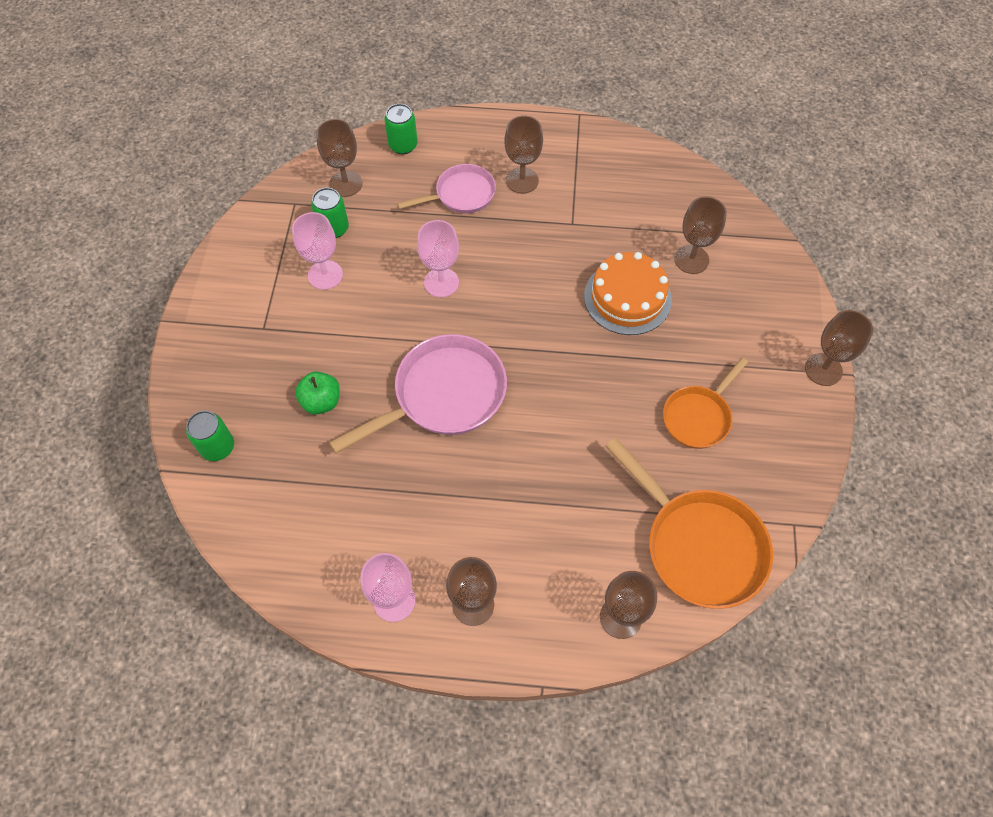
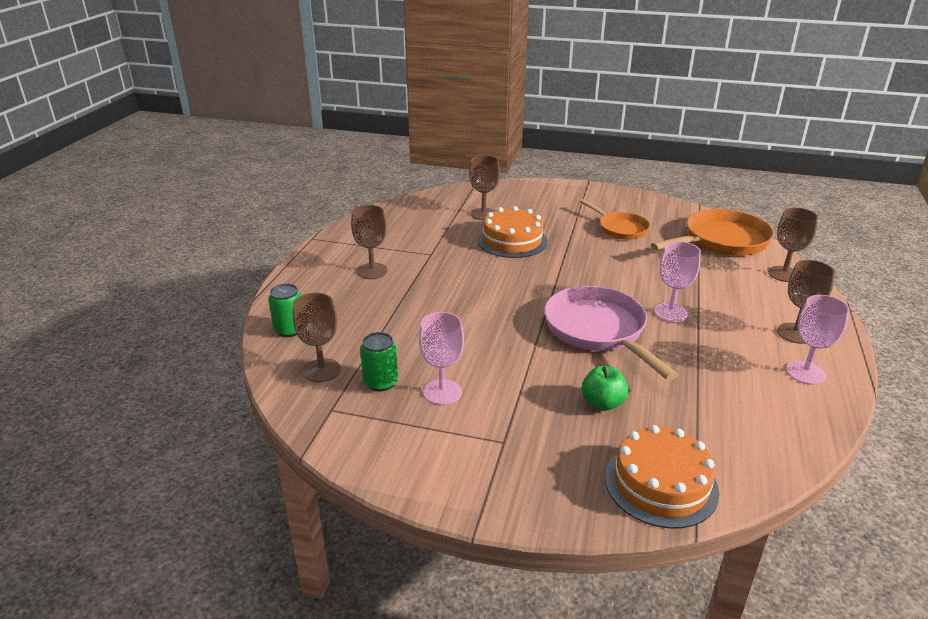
camera: 80 degrees left, 30 degrees down
green can [186,411,234,461] -> orange cake [605,425,719,529]
pink pan [397,164,496,213] -> none
pink goblet [417,220,459,297] -> pink goblet moved to [654,241,701,322]
brown goblet [805,310,873,386] -> none

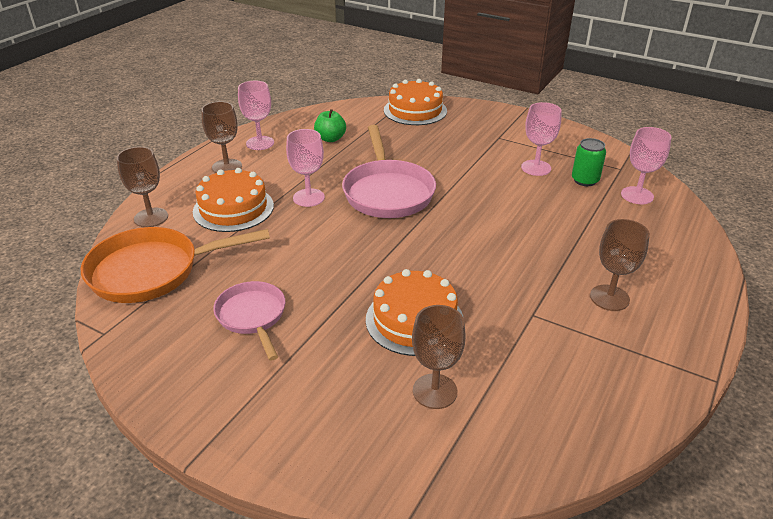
camera: 165 degrees left, 5 degrees up
green can [268,283,301,337] -> none
brown goblet [293,293,341,382] -> pink goblet [621,127,671,204]
orange pan [580,199,650,240] -> pink pan [213,281,286,360]
green apple [582,366,629,411] -> green apple moved to [314,109,346,142]
none -> orange cake [193,168,274,232]

